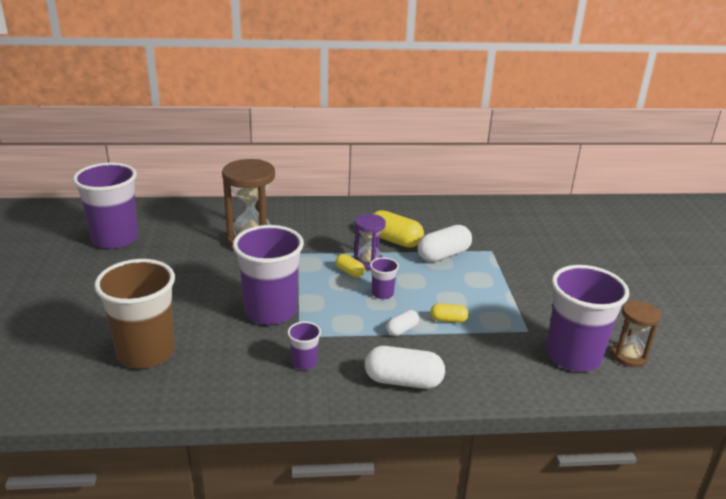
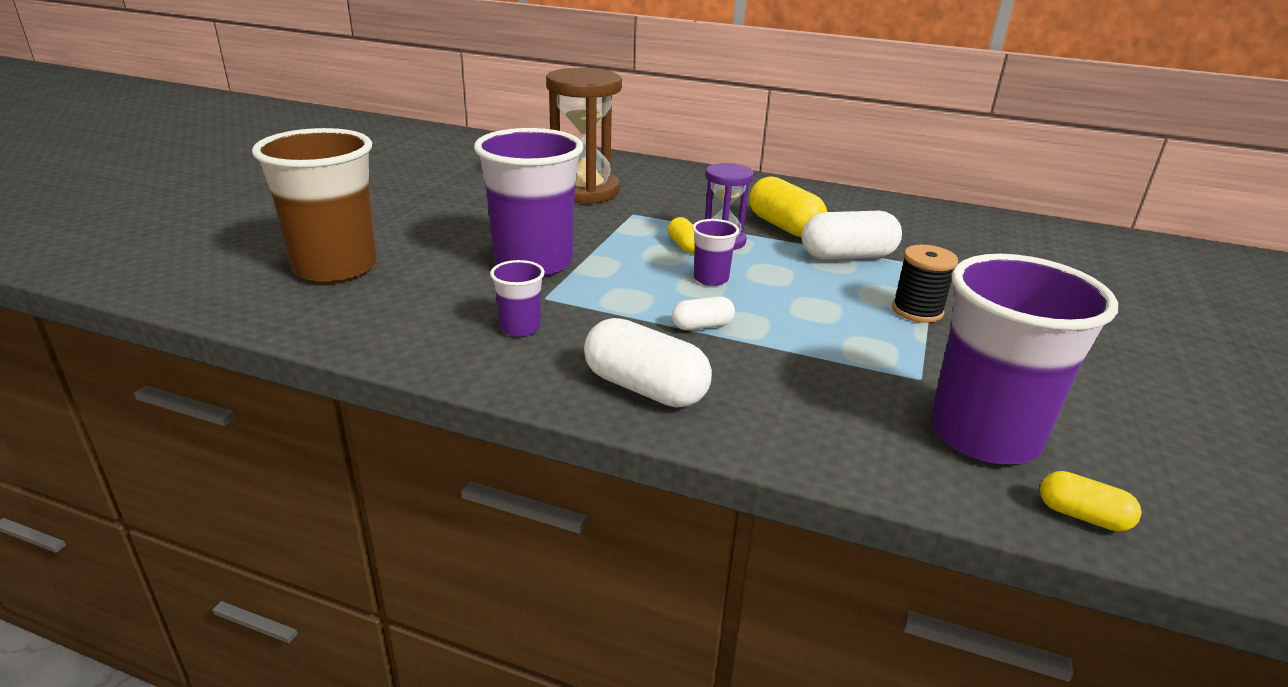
camera: 25 degrees right, 0 degrees up
purple cup [73,162,138,249] -> none
yellow capsule [430,303,469,323] -> yellow capsule moved to [1040,471,1142,532]
brown hourglass [611,301,661,367] -> none
none -> black spool [892,245,958,323]

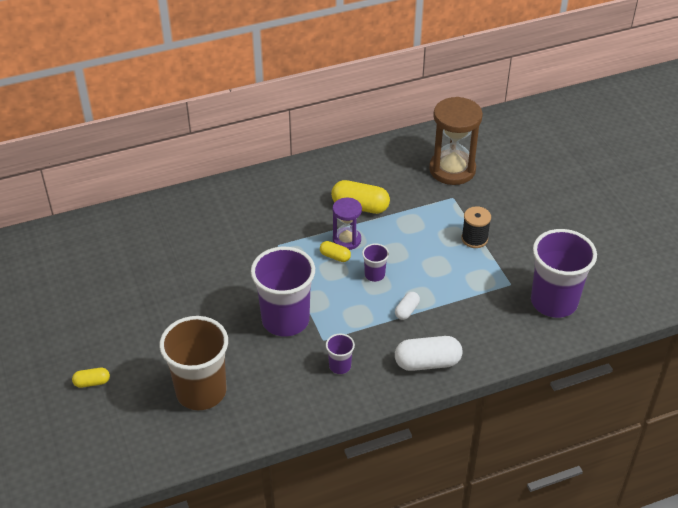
camera: 40 degrees left, 15 degrees up
brown hourglass [546,68,622,204] -> brown hourglass moved to [429,97,483,185]
white capsule [801,211,902,260] -> none
yellow capsule [1040,471,1142,532] -> yellow capsule moved to [72,368,110,388]

